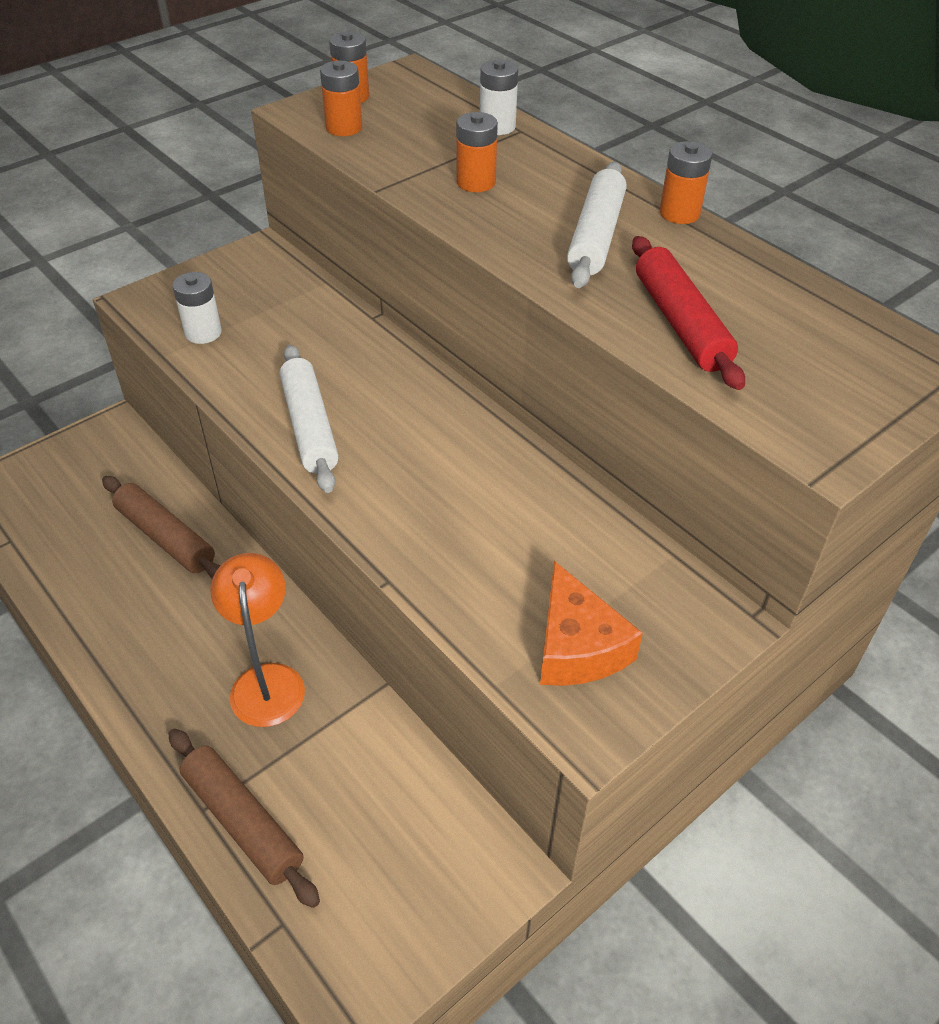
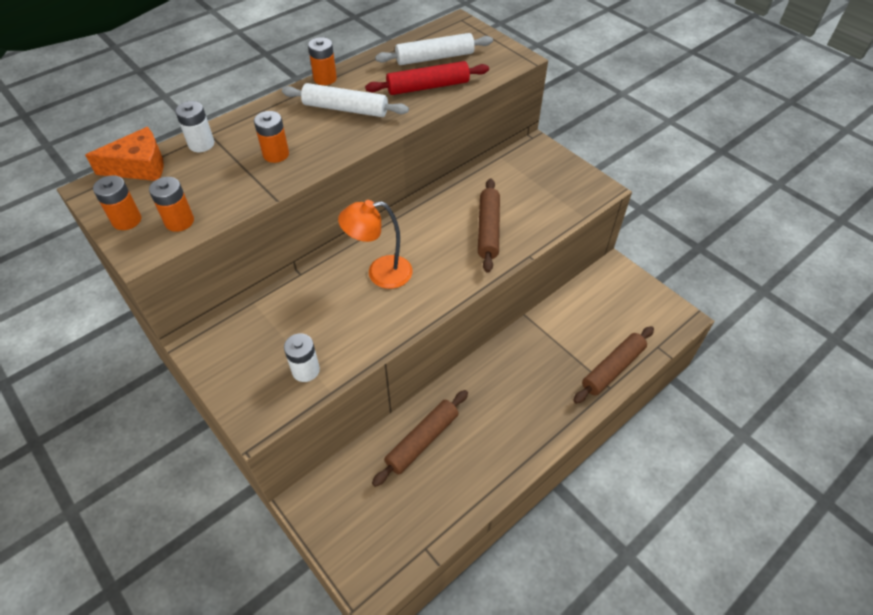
camera: 90 degrees left, 5 degrees up
orange lamp [210,553,305,727] -> orange lamp moved to [338,200,413,289]
white rolling pin [280,345,339,493] -> white rolling pin moved to [375,33,493,65]
orange cheese [540,561,643,686] -> orange cheese moved to [85,127,164,181]
none -> brown rolling pin [478,178,500,273]

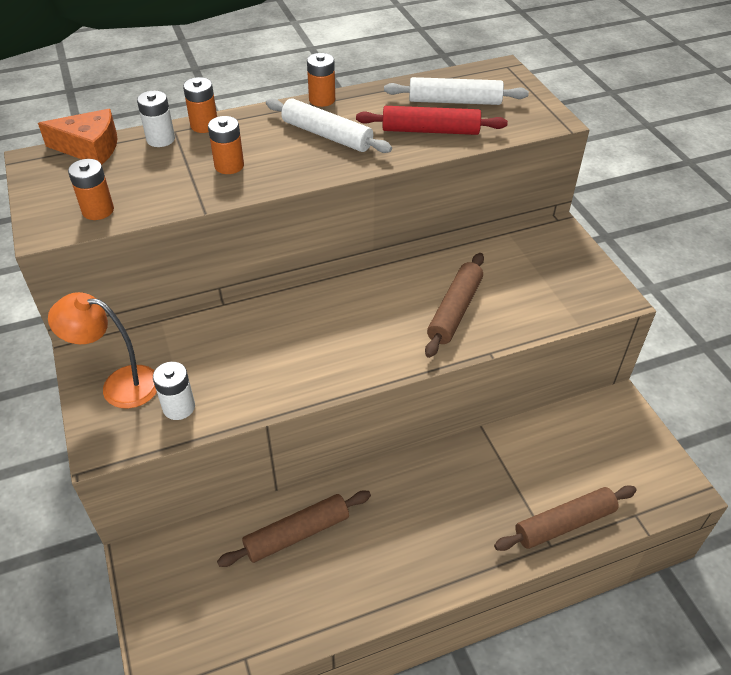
camera: 20 degrees right, 5 degrees down
orange battery [93,175,141,230] -> orange battery moved to [183,77,217,133]
orange lamp [338,200,413,289] -> orange lamp moved to [48,292,157,409]

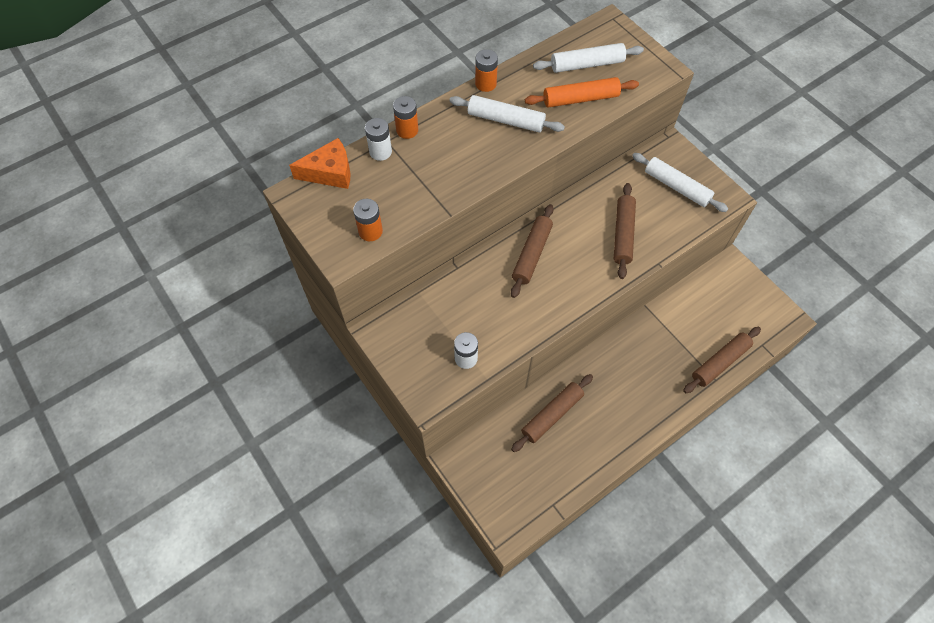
camera: 15 degrees left, 15 degrees up
orange lamp [48,292,157,409] -> none
orange battery [208,116,244,174] -> none
red rolling pin [356,106,508,135] -> orange rolling pin [525,77,639,108]
none -> brown rolling pin [511,204,554,298]
none -> white rolling pin [632,153,728,212]

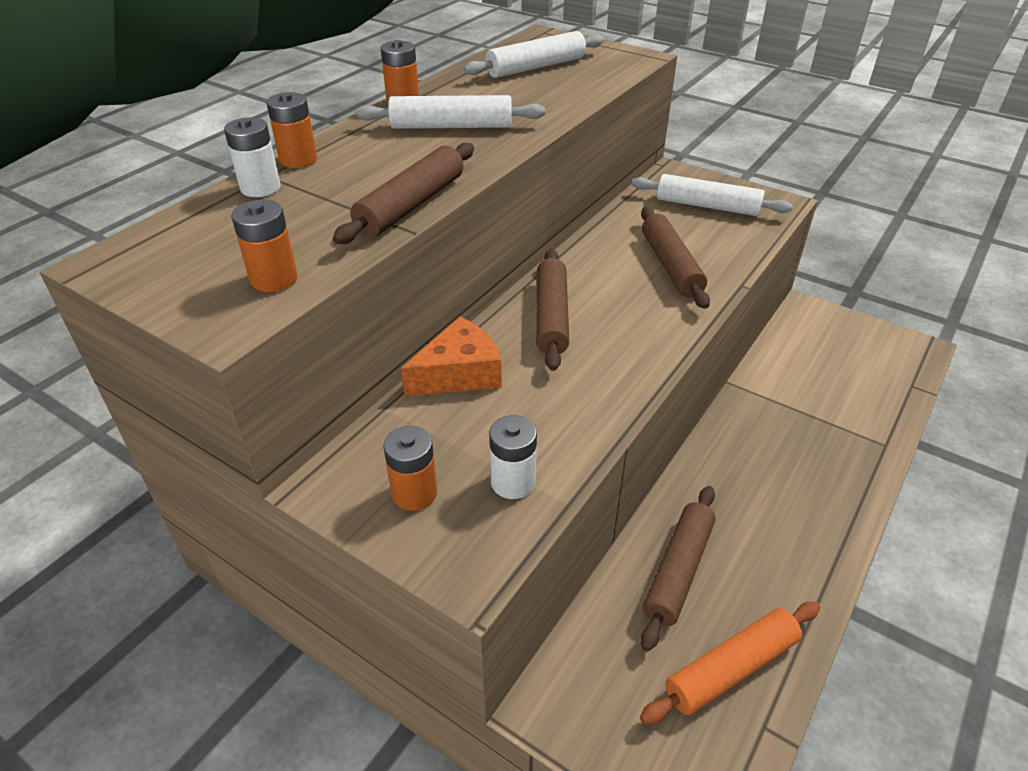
camera: 20 degrees left, 20 degrees down
orange cheese [289,138,351,189] -> orange cheese moved to [401,317,502,396]
orange rolling pin [525,77,639,108] -> orange rolling pin moved to [640,602,820,725]
brown rolling pin [683,327,761,393] -> brown rolling pin moved to [333,143,474,244]
none -> orange battery [384,426,437,511]

